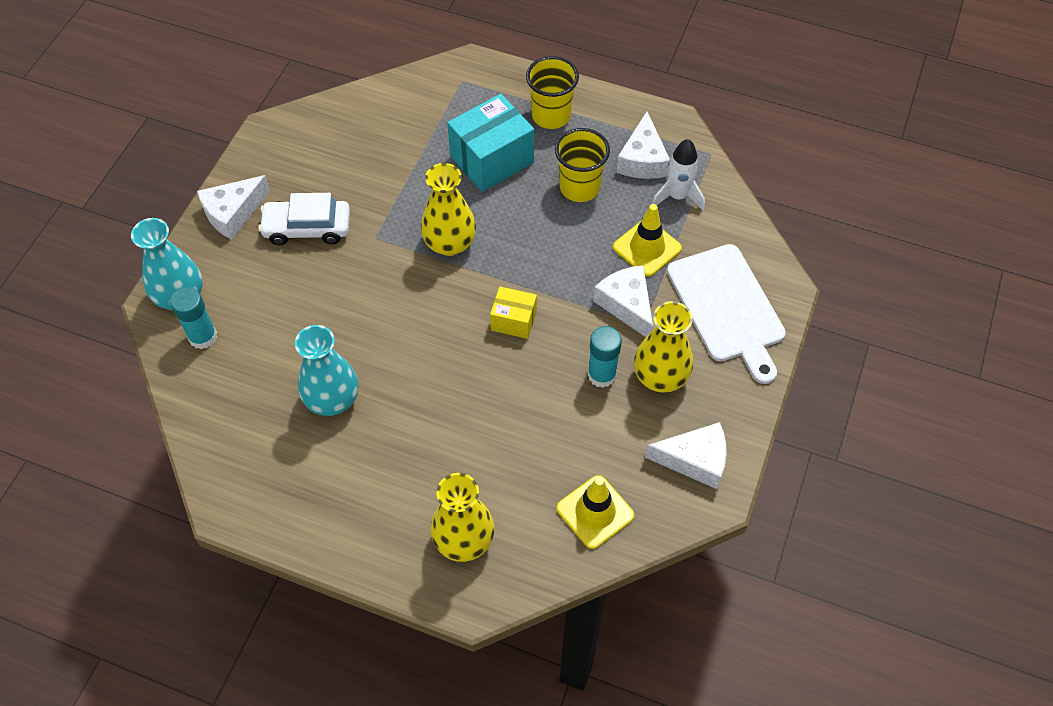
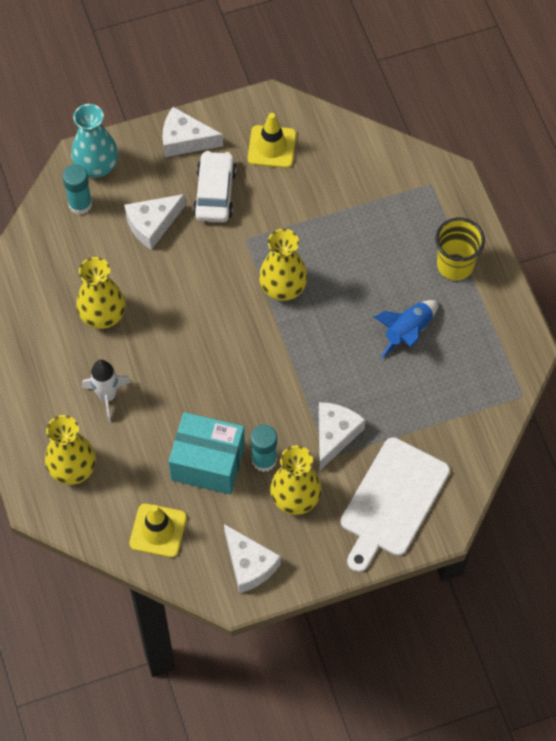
camera: 50 degrees right, 5 degrees up
white car [258,193,350,245] -> white car turned 45 degrees clockwise [193,151,237,222]
turquoise vase [295,325,358,416] -> yellow vase [76,257,125,329]
turquoise box [447,94,534,192] -> turquoise box moved to [169,412,245,494]
yellow box [490,287,537,339] -> none
yellow cup [555,128,610,202] -> blue rocket [374,300,438,358]
yellow traffic cone [613,204,682,277] -> yellow traffic cone moved to [248,113,296,168]
white cheese [616,112,670,179] -> white cheese moved to [124,194,186,250]
white rocket [652,139,705,210] -> white rocket moved to [82,360,131,422]

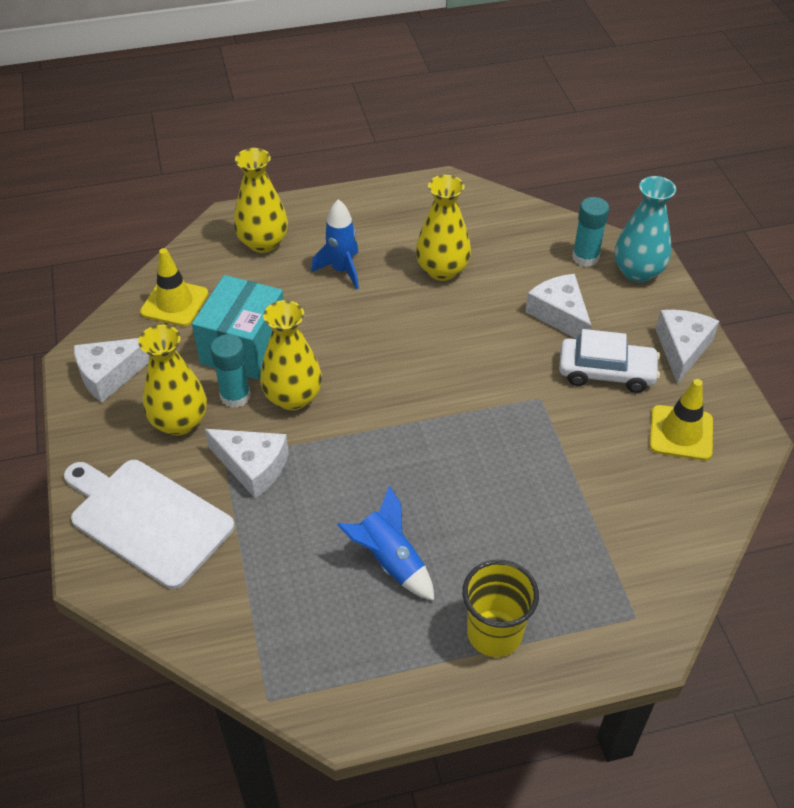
camera: 95 degrees right, 15 degrees down
white rocket [82,360,131,422] -> blue rocket [311,199,359,289]
yellow vase [259,229,308,301] -> yellow vase moved to [260,300,322,411]

